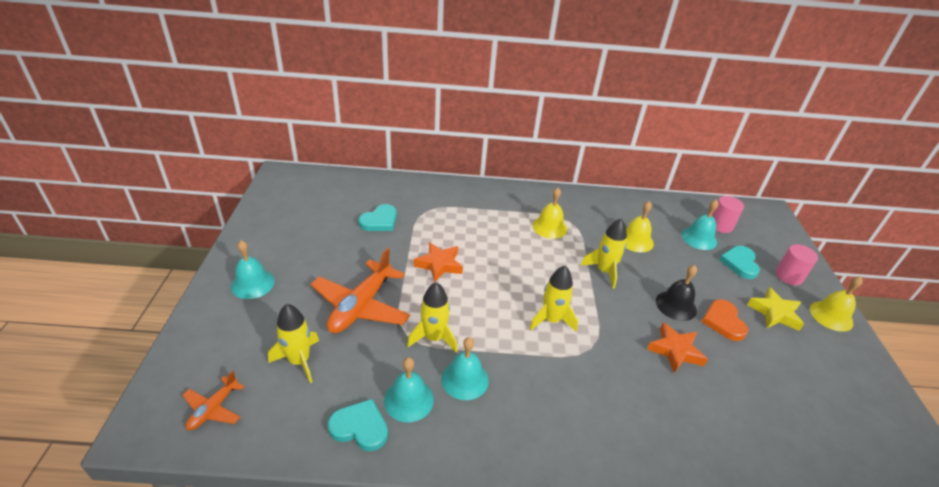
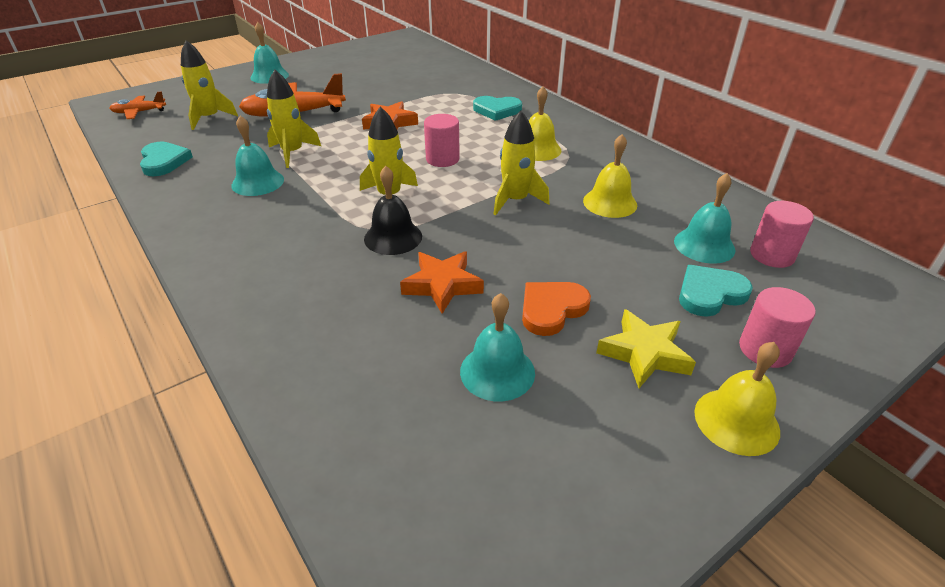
camera: 55 degrees right, 0 degrees up
turquoise heart [358,204,397,231] -> turquoise heart moved to [473,96,522,121]
turquoise bell [384,357,434,422] -> turquoise bell moved to [460,293,535,401]
black bell [656,265,697,321] -> black bell moved to [364,166,422,255]
none -> pink cylinder [424,114,460,167]

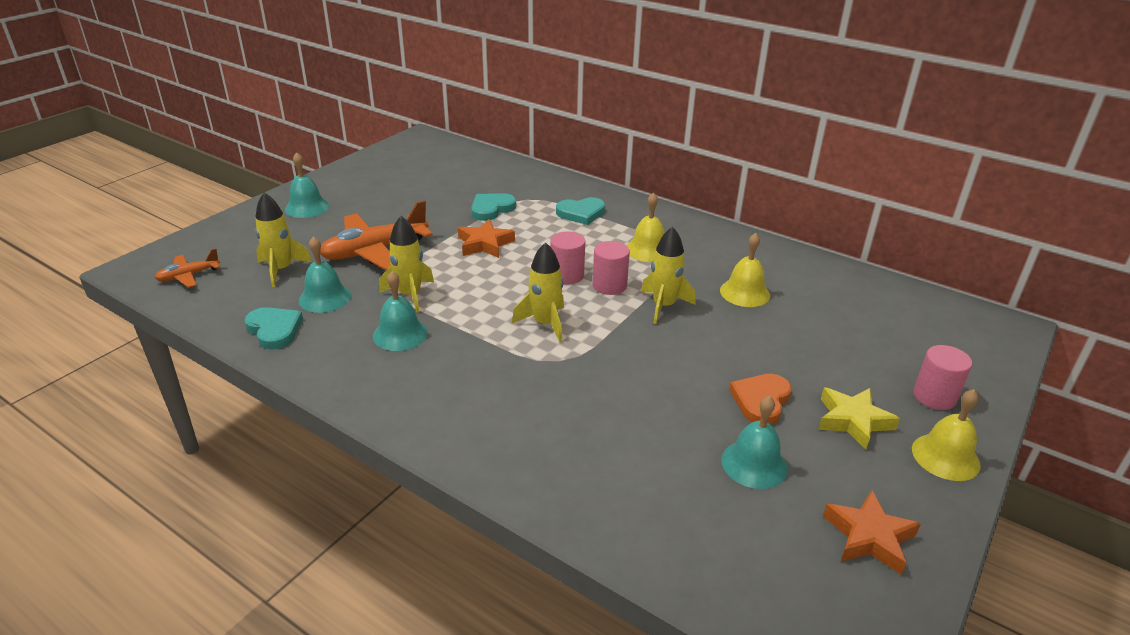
camera: 20 degrees left, 5 degrees down
black bell [364,166,422,255] -> none
orange star [400,251,484,314] -> orange star moved to [823,490,921,575]
turquoise bell [674,173,736,264] -> turquoise bell moved to [299,236,351,313]
turquoise heart [679,265,753,317] -> turquoise heart moved to [471,193,516,221]
pink cylinder [750,201,814,268] -> pink cylinder moved to [593,241,630,295]

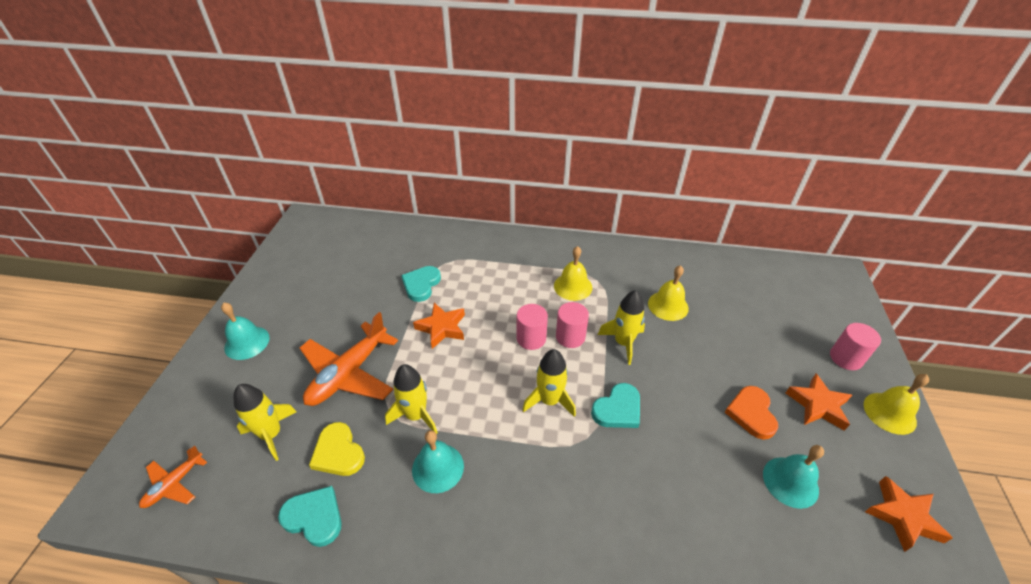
camera: 25 degrees left, 10 degrees up
turquoise bell [299,236,351,313] -> yellow heart [309,422,365,476]
turquoise heart [556,197,605,225] -> turquoise heart moved to [591,383,640,428]
yellow star [818,388,900,450] -> orange star [786,374,852,431]

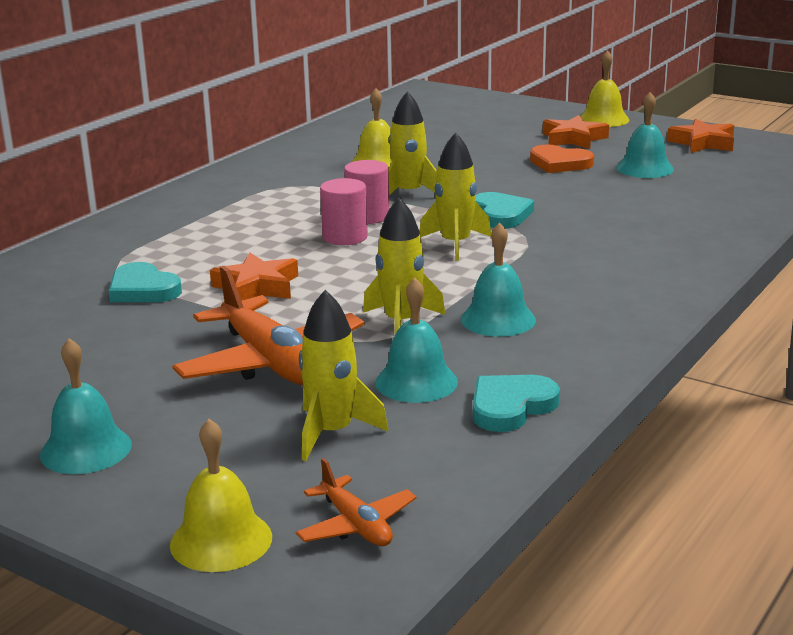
camera: 65 degrees left, 20 degrees down
yellow heart [309,422,365,476] -> turquoise bell [375,278,458,403]
yellow bell [554,246,592,301] -> yellow bell moved to [170,419,272,572]
pink cylinder [830,323,881,370] -> none

